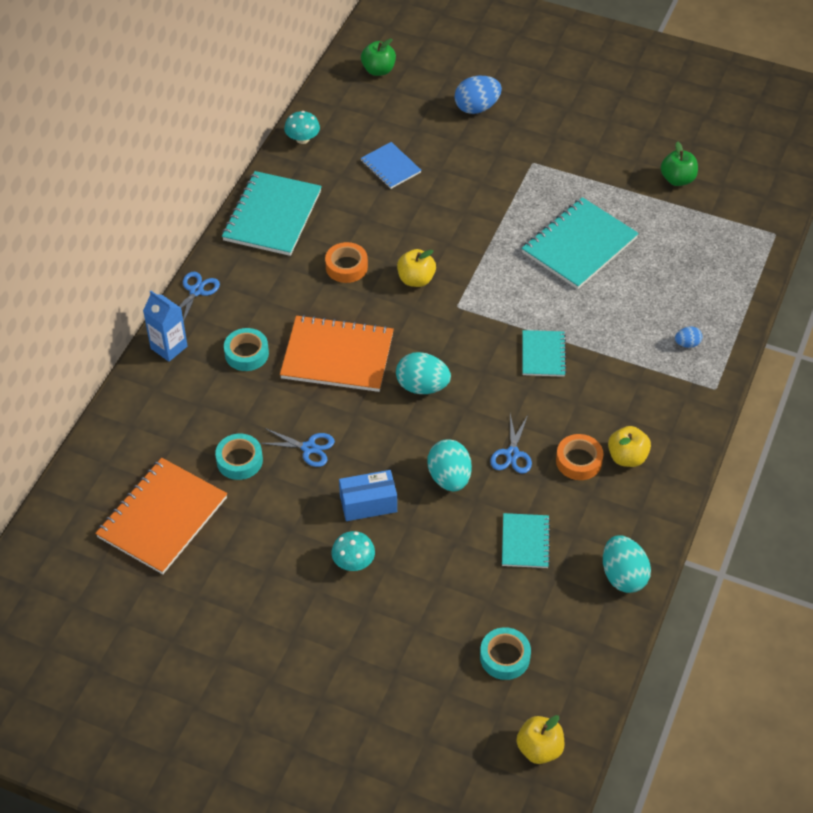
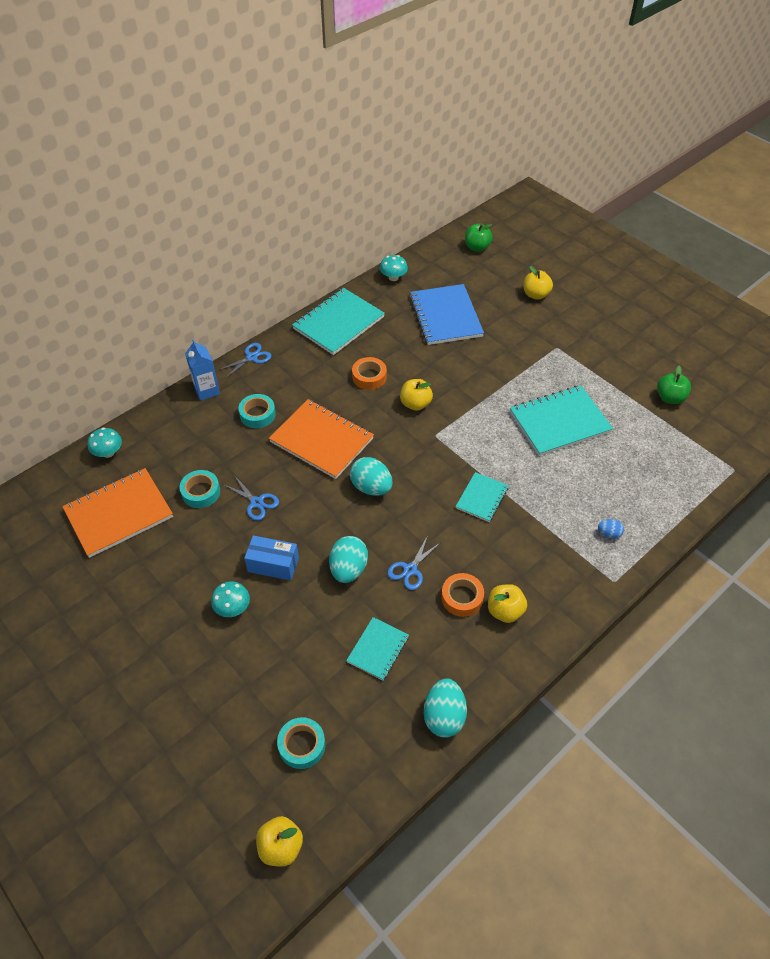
camera: 25 degrees right, 0 degrees up
blue notebook [361,142,421,189] -> blue notebook [410,284,484,345], size x1.82
blue egg [455,76,502,114] -> yellow apple [524,266,553,300]
none -> turquoise mushroom [87,428,122,458]

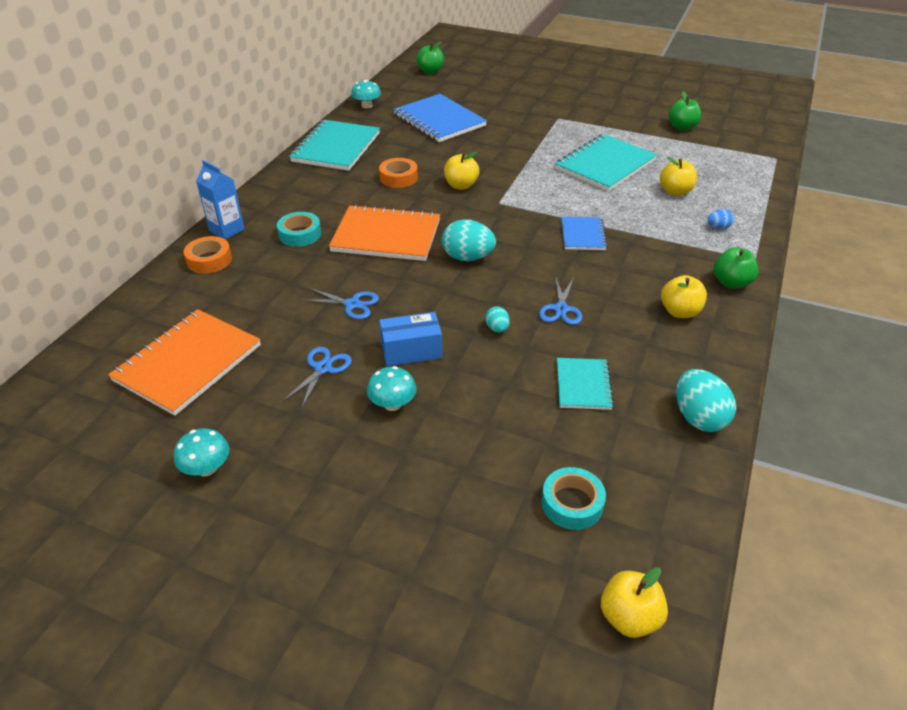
camera: 25 degrees left, 10 degrees down
turquoise mushroom [87,428,122,458] -> turquoise mushroom moved to [174,428,229,476]
turquoise tape [179,470,220,508] -> none
blue scissors [217,343,271,379] -> blue scissors moved to [283,347,352,409]
turquoise egg [329,536,368,583] -> turquoise egg [485,306,510,333], size x0.52
orange tape [441,573,484,617] -> orange tape moved to [184,236,232,274]
turquoise notebook [455,472,509,522] -> blue notebook [562,217,607,250]
yellow apple [524,266,553,300] -> yellow apple moved to [660,157,697,196]
none -> green apple [714,247,759,289]

